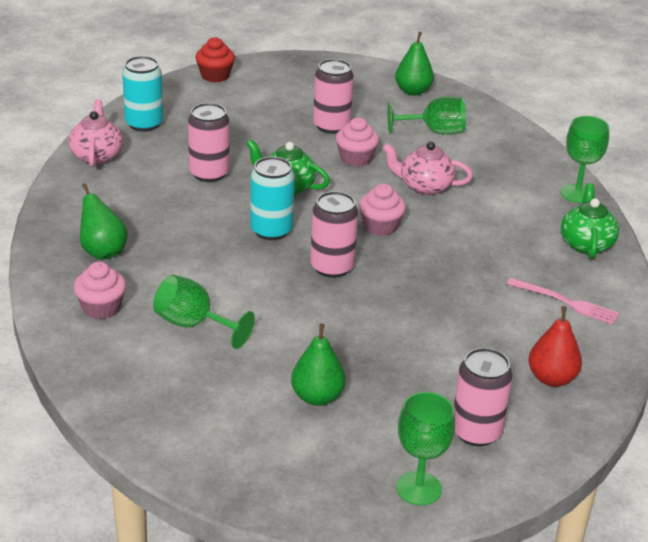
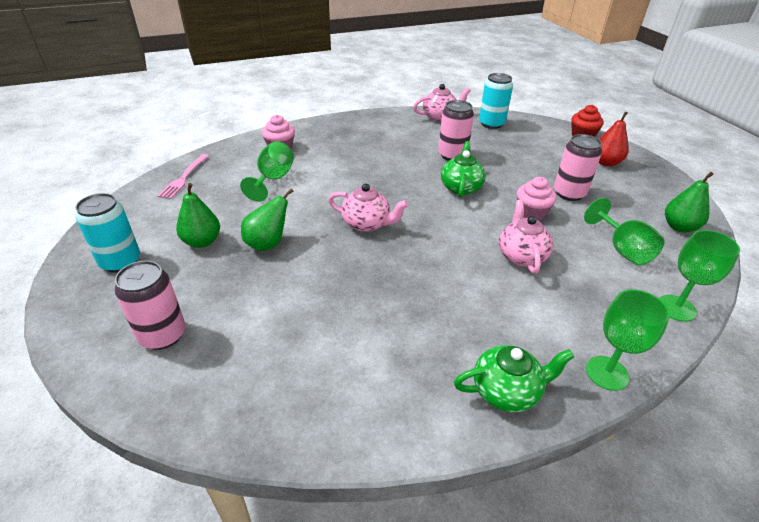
camera: 75 degrees right, 5 degrees up
green pear [80,183,127,260] -> green pear moved to [241,188,294,251]
turquoise can [250,157,295,240] -> turquoise can moved to [75,193,140,273]
pink can [310,191,358,278] -> pink teapot [328,184,408,232]
pink cupcake [359,184,406,236] -> none
green goblet [396,392,455,505] -> green goblet moved to [659,230,740,322]
pink fork [506,278,620,325] -> pink fork moved to [158,154,209,199]
red pear [529,306,582,387] -> red pear moved to [599,111,629,166]

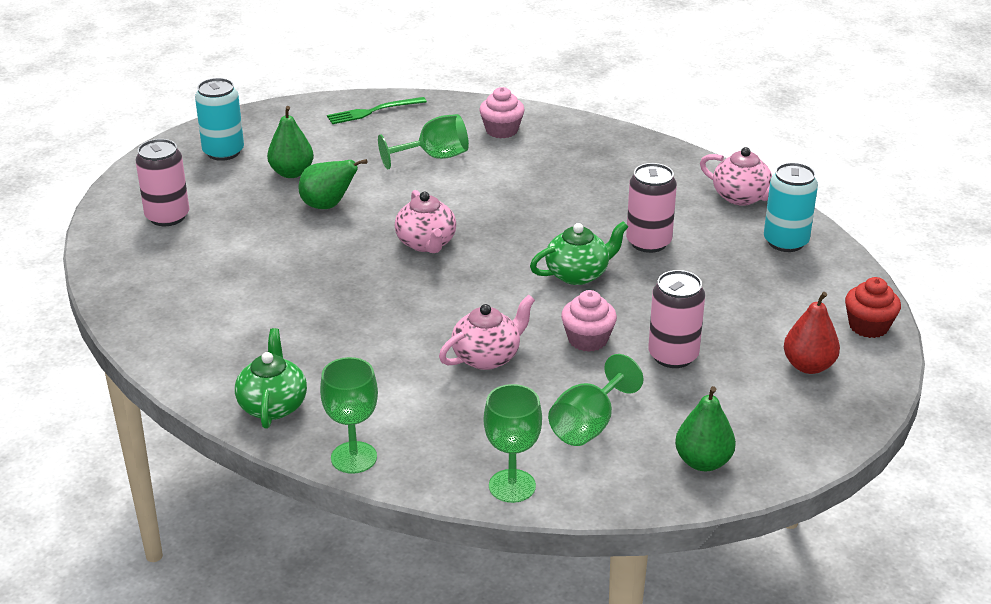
camera: 55 degrees right, 5 degrees down
pink fork [158,154,209,199] -> green fork [327,97,427,124]
green teapot [454,345,574,412] -> green teapot turned 135 degrees counterclockwise [235,328,307,428]

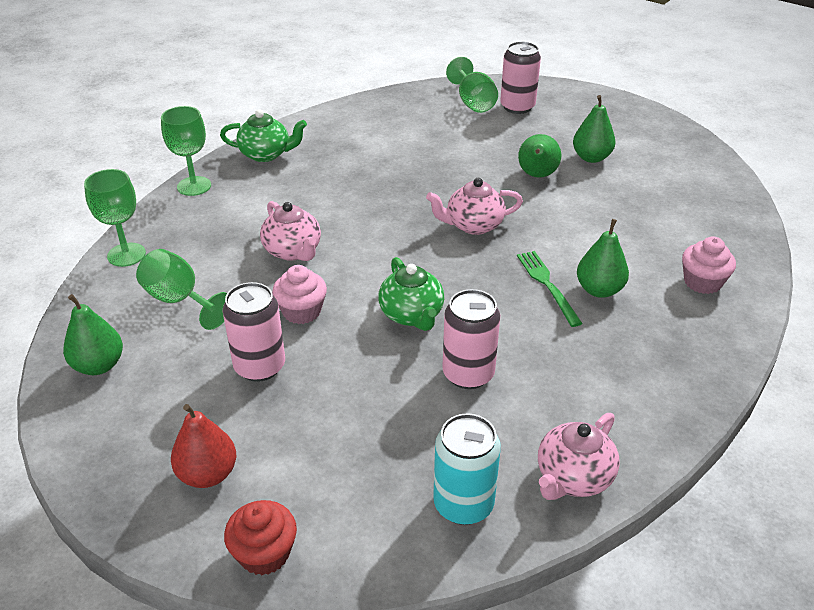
camera: 95 degrees right, 5 degrees up
turquoise can [195,78,244,161] -> none
green fork [327,97,427,124] -> green fork moved to [517,251,583,327]
green goblet [378,114,469,169] -> green goblet moved to [446,57,498,113]
none -> green pear [577,219,629,298]

